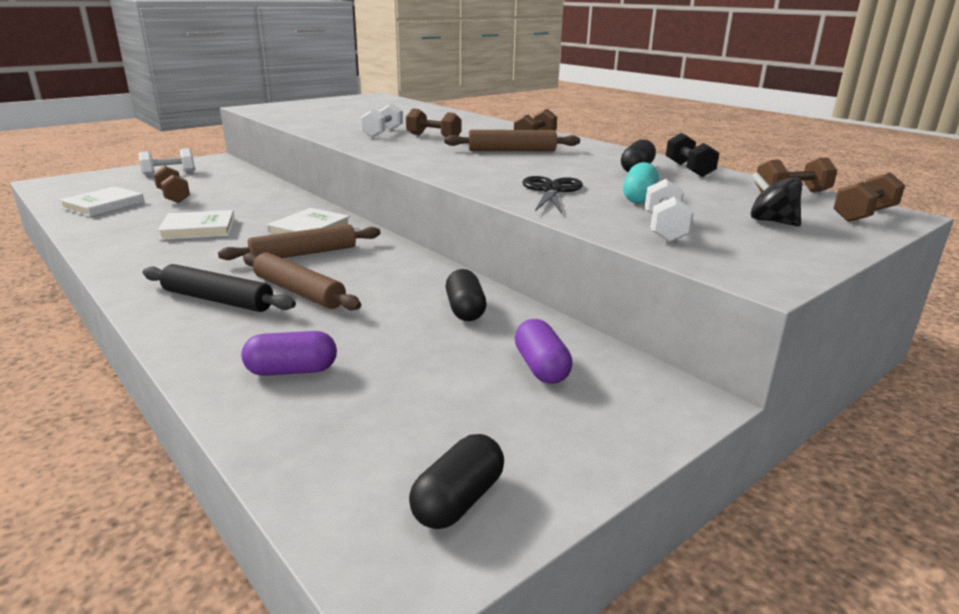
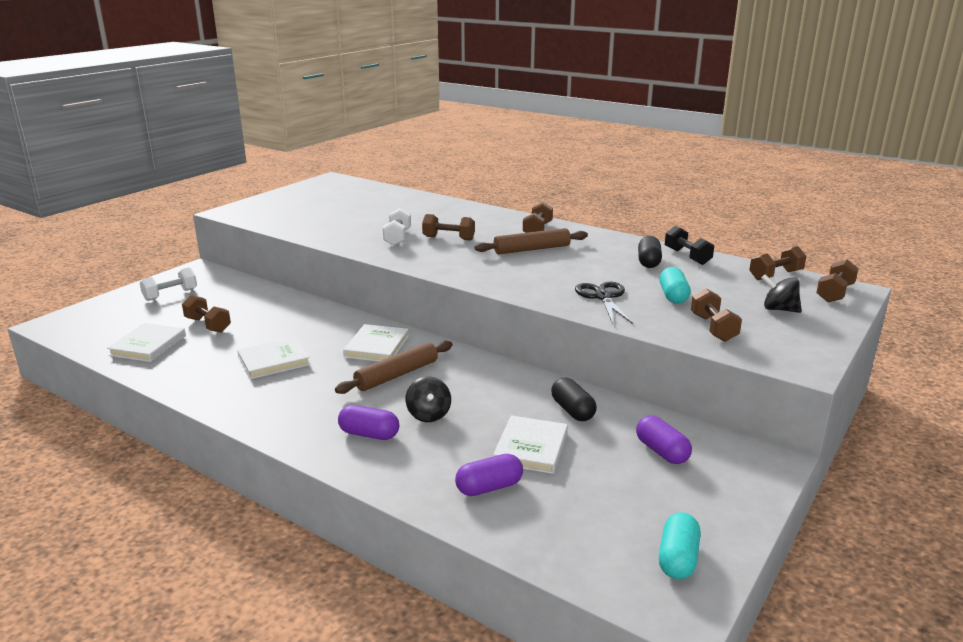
camera: 15 degrees left, 0 degrees up
black rolling pin [142,264,296,312] -> purple capsule [338,405,399,440]
brown rolling pin [243,252,361,310] -> black spinning top [406,376,451,422]
black capsule [409,434,504,529] -> turquoise capsule [659,512,701,579]
white dumbbell [645,179,694,242] -> brown dumbbell [691,289,742,342]
none -> white book [493,415,568,474]

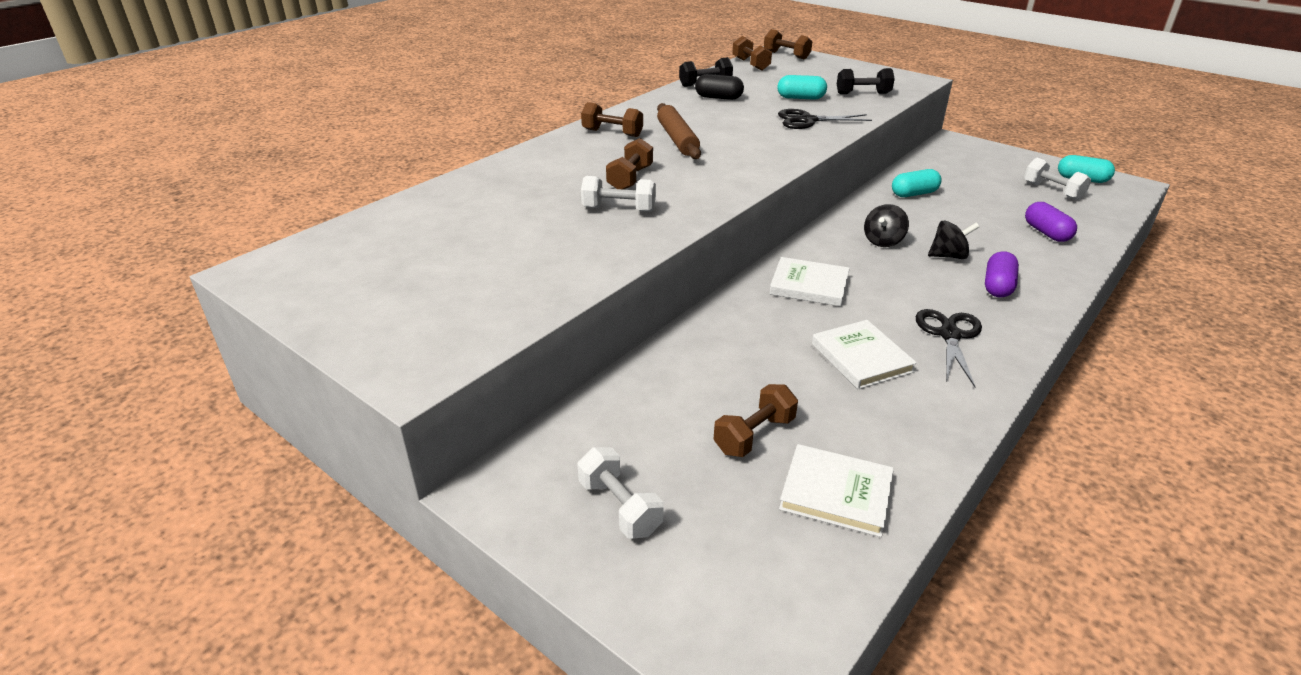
camera: 85 degrees left, 10 degrees up
brown rolling pin [335,341,452,394] -> none
white book [493,415,568,474] -> none
black capsule [551,378,597,421] -> turquoise capsule [892,169,942,197]
purple capsule [636,416,692,464] -> none
brown dumbbell [691,289,742,342] -> black dumbbell [837,68,895,94]
black spinning top [762,274,802,313] -> black spinning top moved to [864,204,909,247]
none -> black scissors [916,309,982,387]
none -> white dumbbell [1024,158,1091,200]

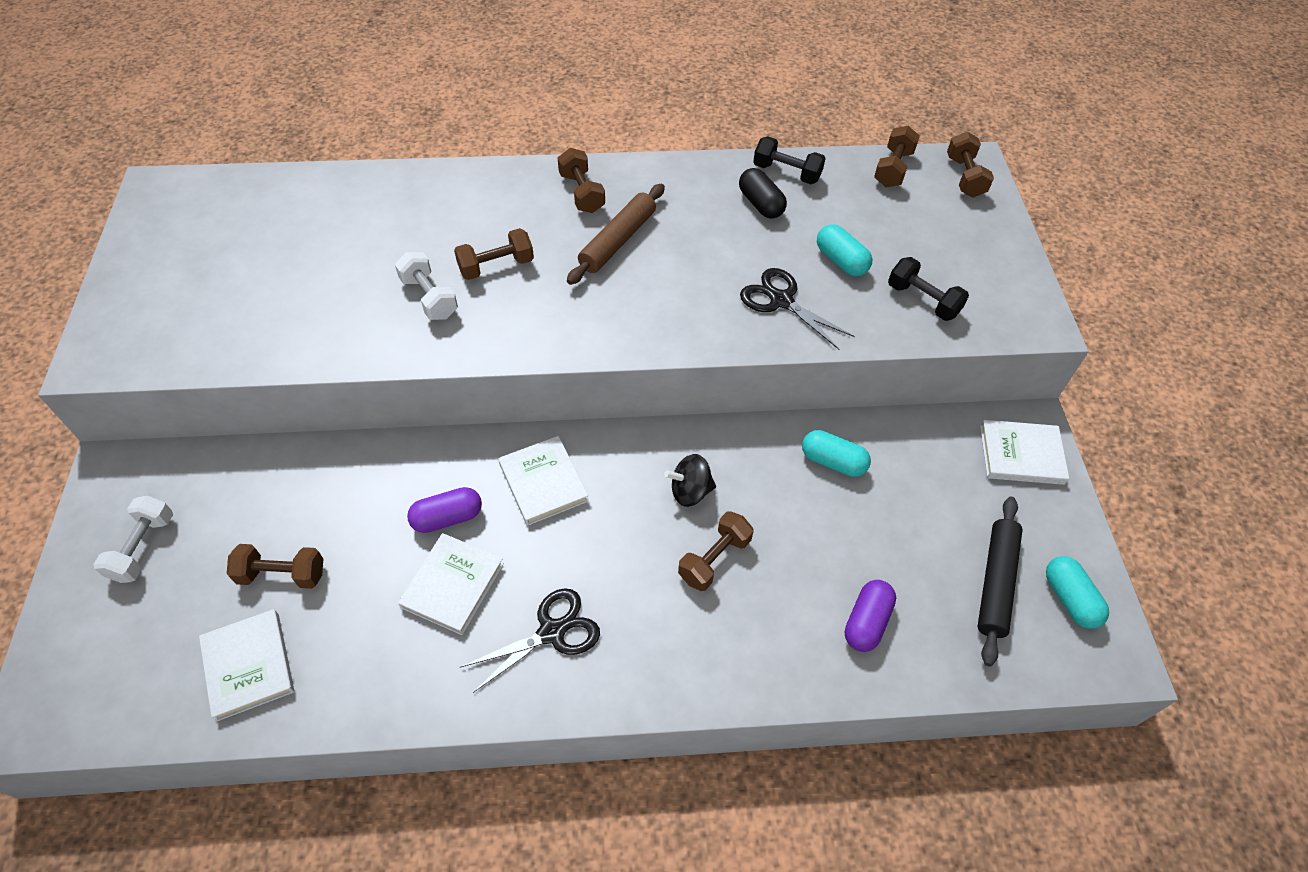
camera: 45 degrees right, 20 degrees up
black spinning top [928,220,979,259] -> brown dumbbell [678,511,754,591]
purple capsule [985,251,1019,298] -> purple capsule moved to [407,487,482,533]
white dumbbell [1024,158,1091,200] -> black rolling pin [977,497,1022,666]
none -> white book [980,420,1069,485]

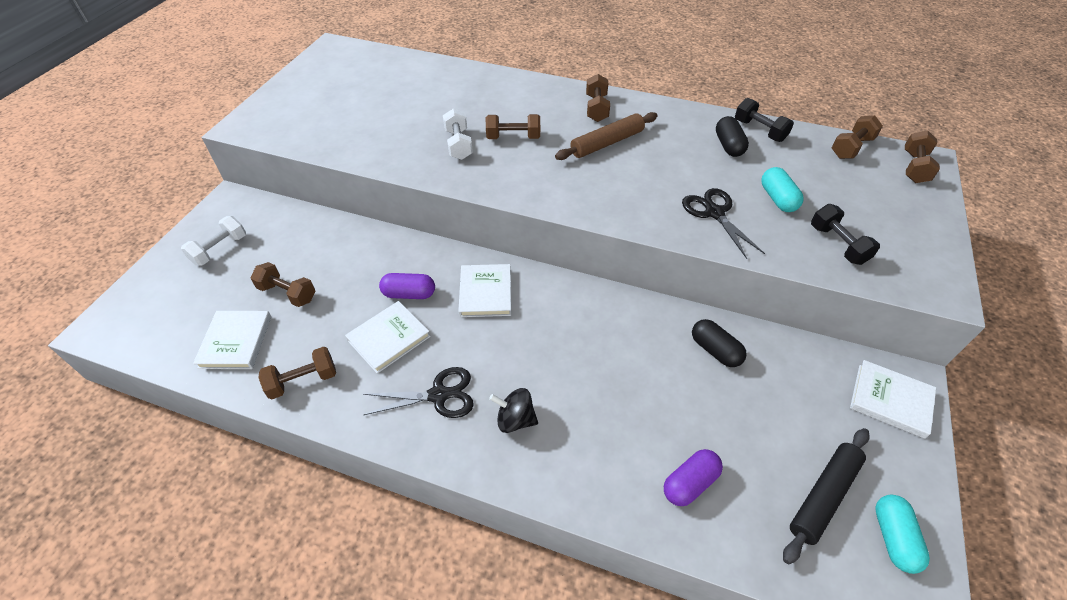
camera: 25 degrees right, 5 degrees down
black spinning top [664,454,716,507] -> black spinning top moved to [489,388,538,433]
brown dumbbell [678,511,754,591] -> brown dumbbell moved to [258,347,336,399]
turquoise capsule [802,430,871,477] -> black capsule [692,319,747,367]

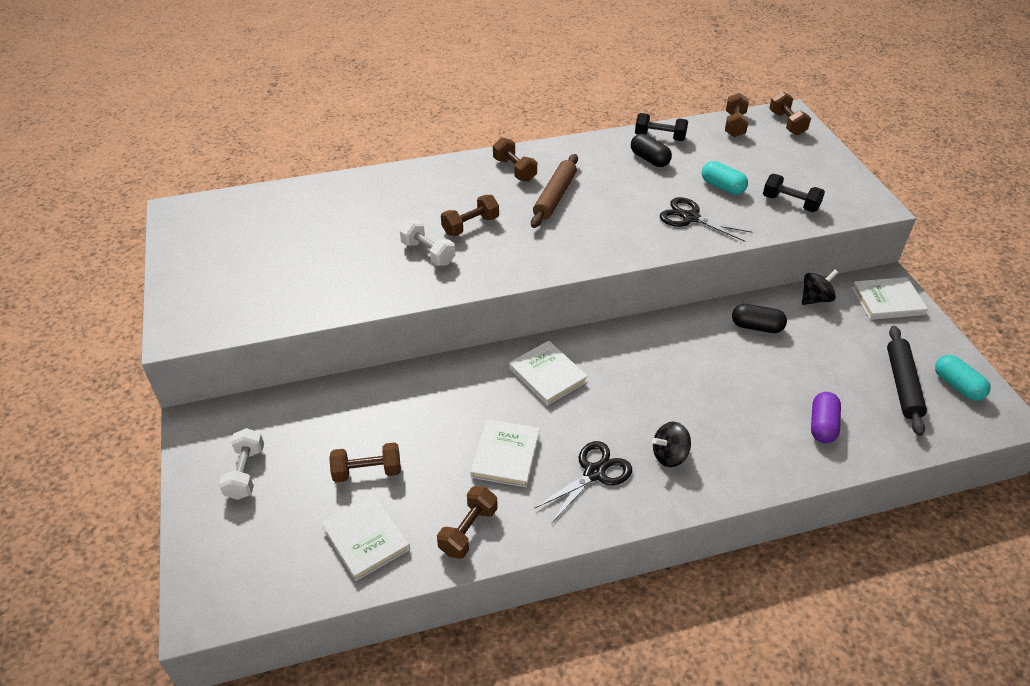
camera: 35 degrees left, 5 degrees down
purple capsule [379,273,435,299] -> none
none -> black spinning top [802,269,839,305]

